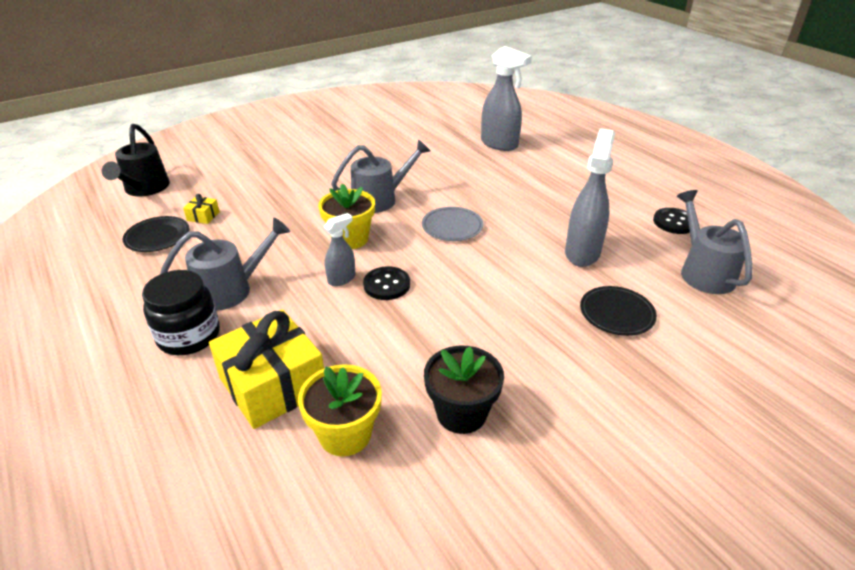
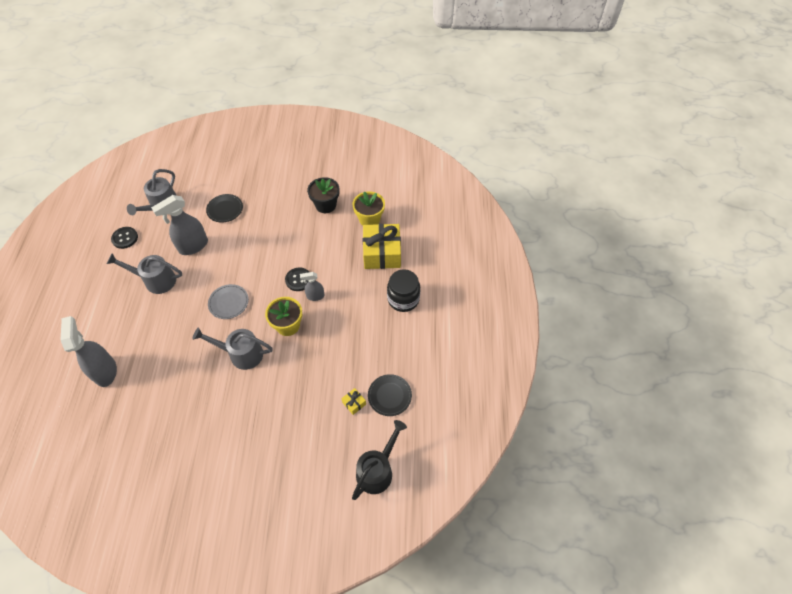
camera: 145 degrees left, 20 degrees up
grey watering can [160,218,290,311] -> grey watering can moved to [107,253,182,294]

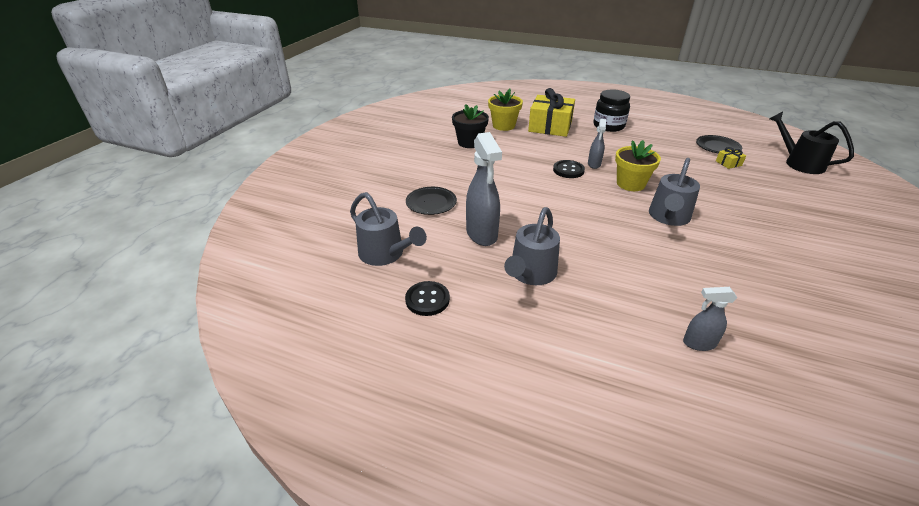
camera: 70 degrees left, 20 degrees down
grey spray bottle [61,316,117,387] -> grey spray bottle [683,287,737,351], size x0.55
grey plate [208,284,249,319] -> none

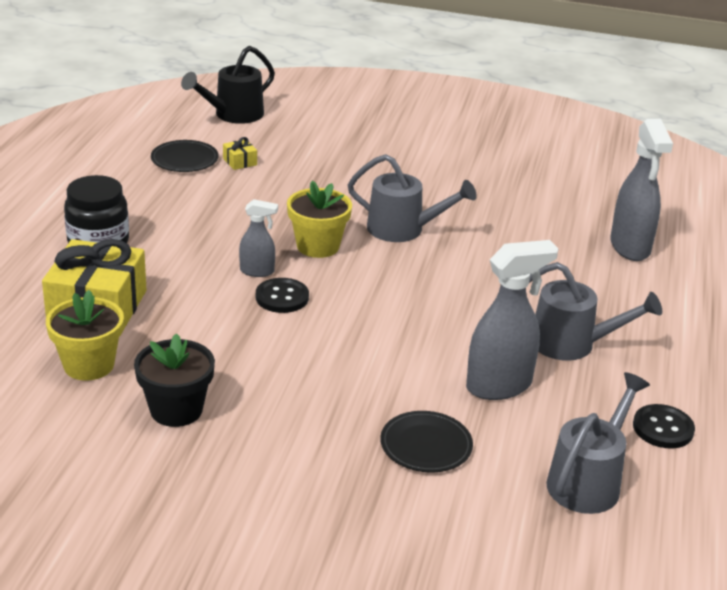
camera: 100 degrees left, 5 degrees down
grey spray bottle [683,287,737,351] -> grey spray bottle [610,119,673,261], size x1.83

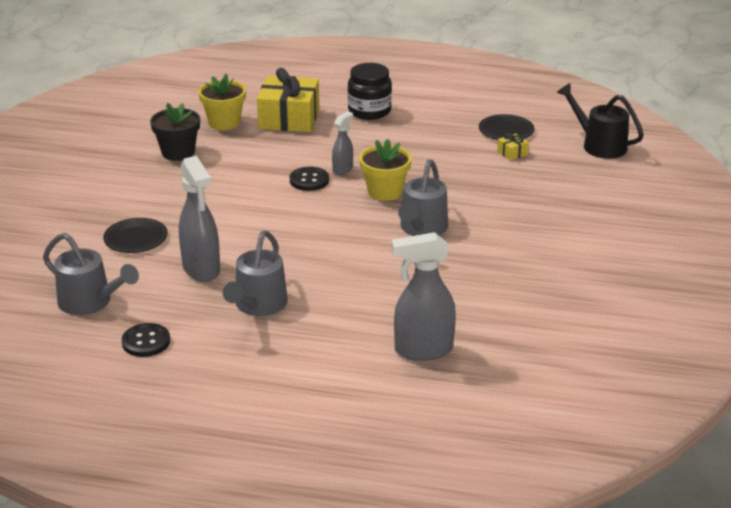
camera: 90 degrees right, 0 degrees up
grey spray bottle [239,199,278,277] -> grey spray bottle turned 150 degrees counterclockwise [332,111,353,175]

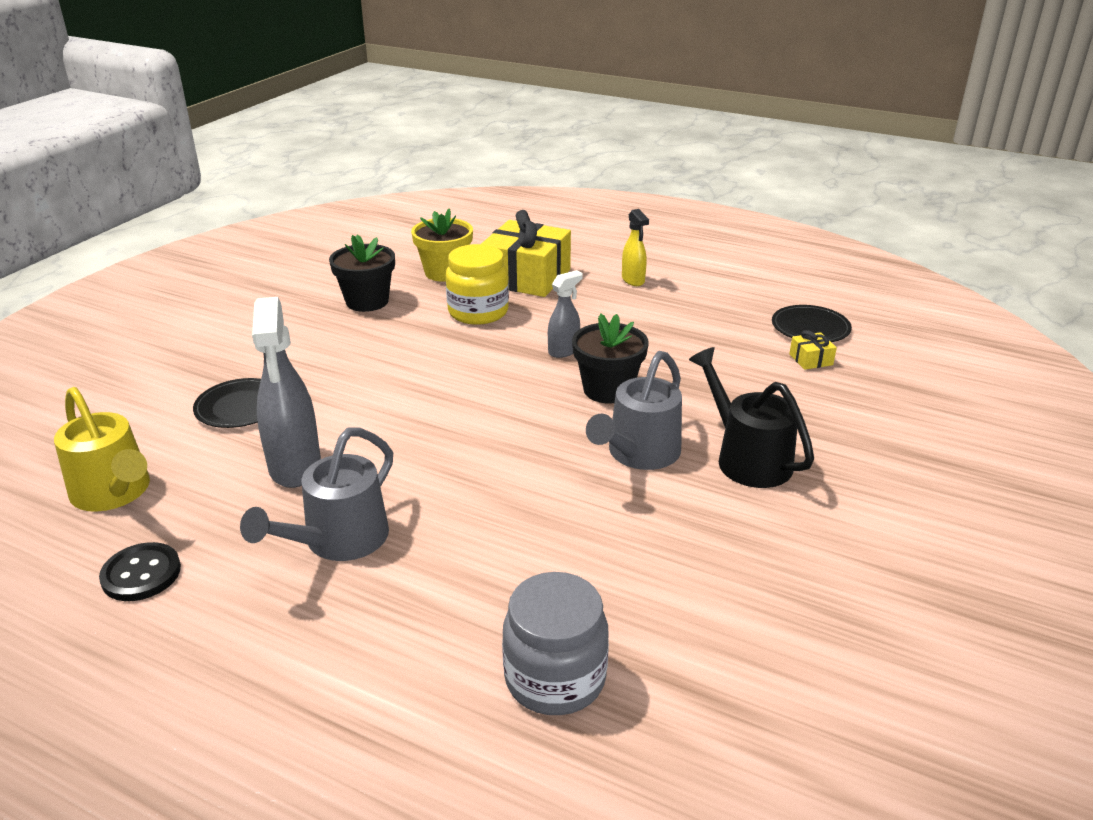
camera: 15 degrees right, 0 degrees up
grey watering can [43,233,139,315] -> yellow watering can [54,387,150,512]
black button [290,167,329,191] -> none
black jar [348,63,392,120] -> yellow spray bottle [622,209,649,286]
yellow flower pot [359,139,412,201] -> black flower pot [572,313,649,404]
grey spray bottle [392,232,456,361] -> grey jar [502,572,609,715]
black watering can [557,83,644,159] -> black watering can moved to [689,347,814,488]
none -> yellow jar [446,244,509,325]

